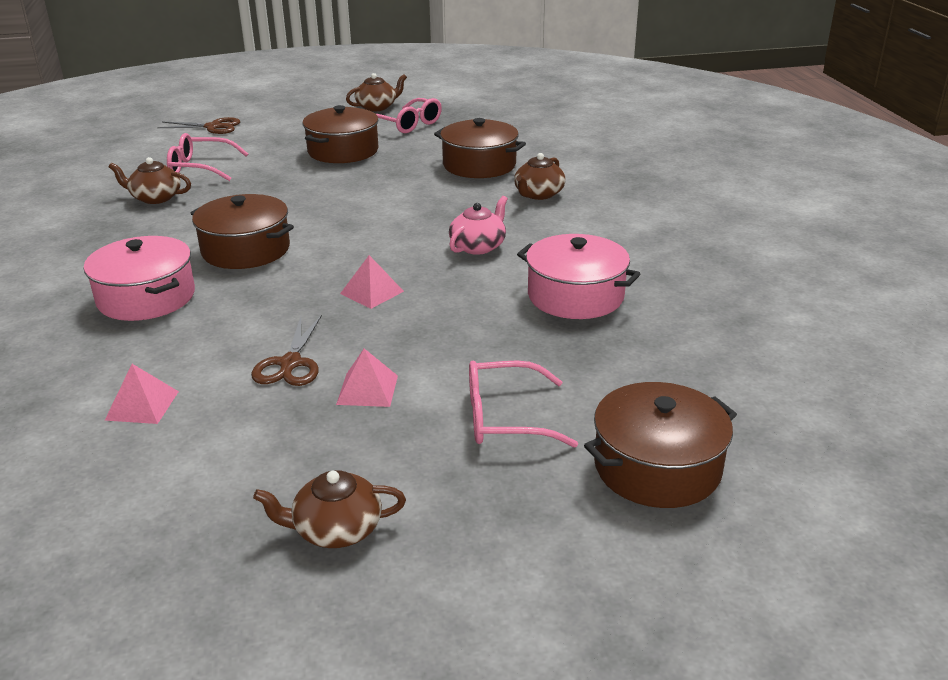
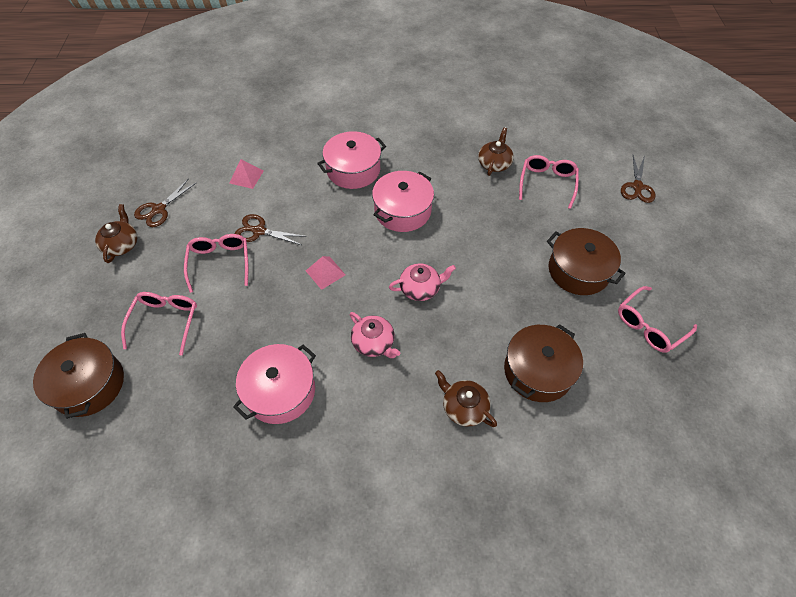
camera: 100 degrees right, 25 degrees up
brown pot [190,194,294,269] -> pink pot [372,171,434,232]
pink pyramid [336,348,398,407] -> pink glasses [184,234,248,293]
brown teapot [346,73,407,111] -> none
none -> brown scissors [134,178,197,227]
none -> pink teapot [389,263,456,301]

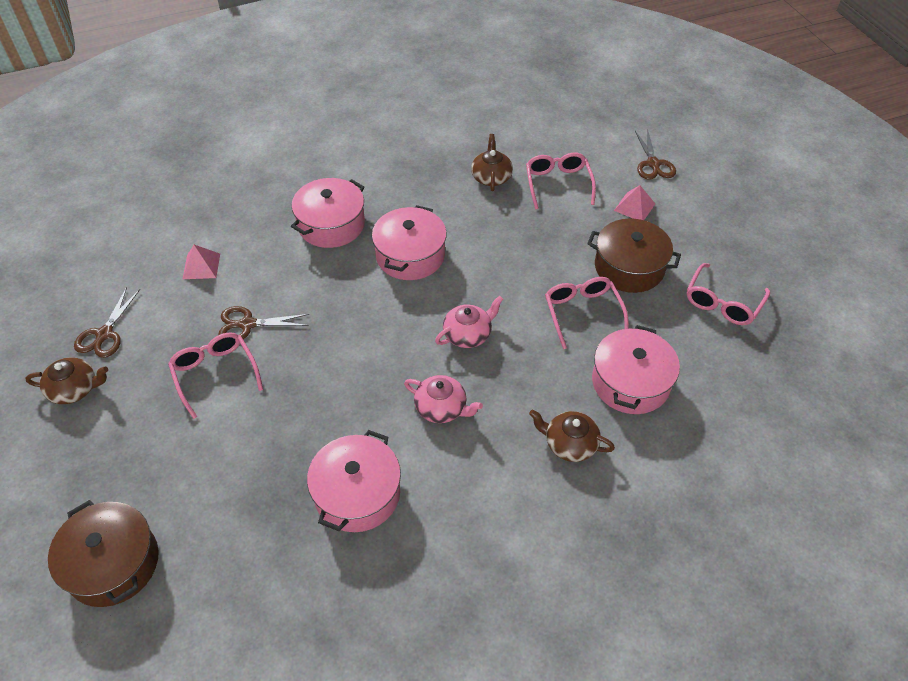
camera: 20 degrees left, 5 degrees down
brown teapot [95,204,137,263] -> brown teapot turned 105 degrees clockwise [25,357,108,404]
pink glasses [121,292,197,356] -> pink glasses moved to [545,277,629,349]
pink pyramid [306,256,346,290] -> pink pyramid moved to [614,185,655,220]
brown pot [504,324,583,402] -> pink pot [592,325,680,414]

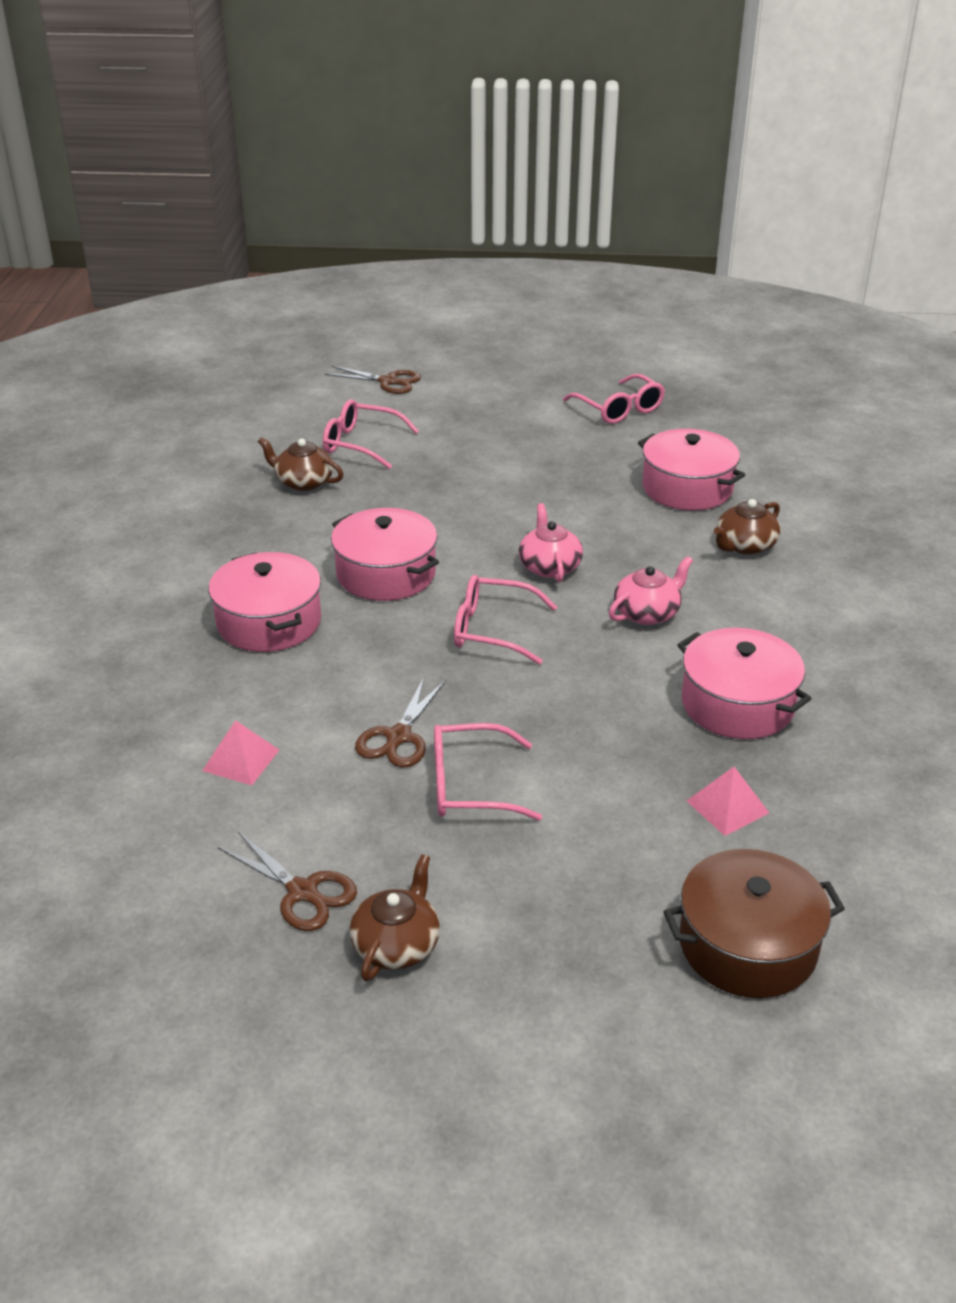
camera: 65 degrees left, 15 degrees down
pink glasses [545,277,629,349] -> pink glasses moved to [454,575,557,665]
brown pot [587,219,681,293] -> none
pink pyramid [614,185,655,220] -> pink pyramid moved to [687,767,769,836]

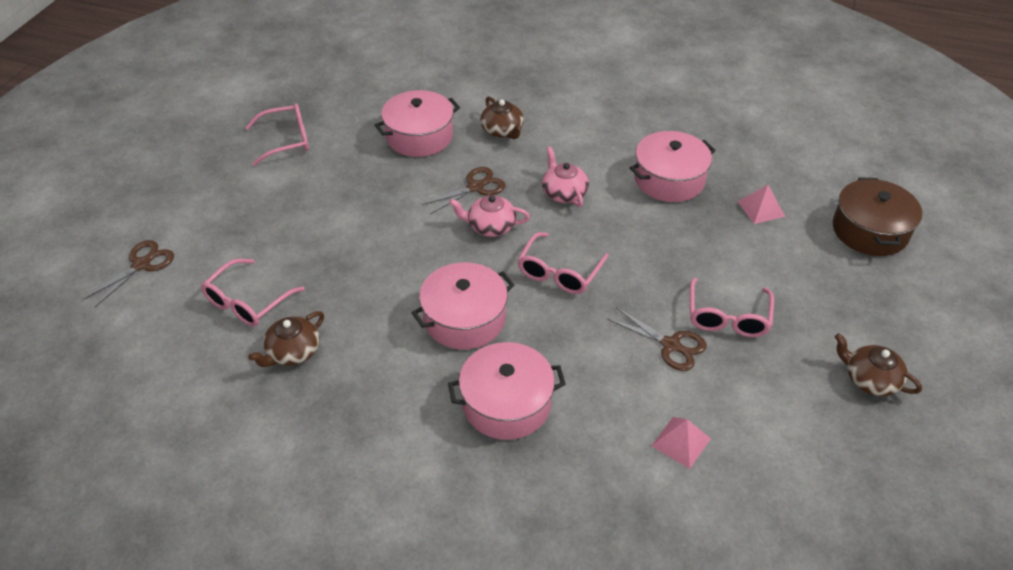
camera: 75 degrees left, 10 degrees up
brown scissors [218,832,357,931] -> brown scissors moved to [422,167,505,214]

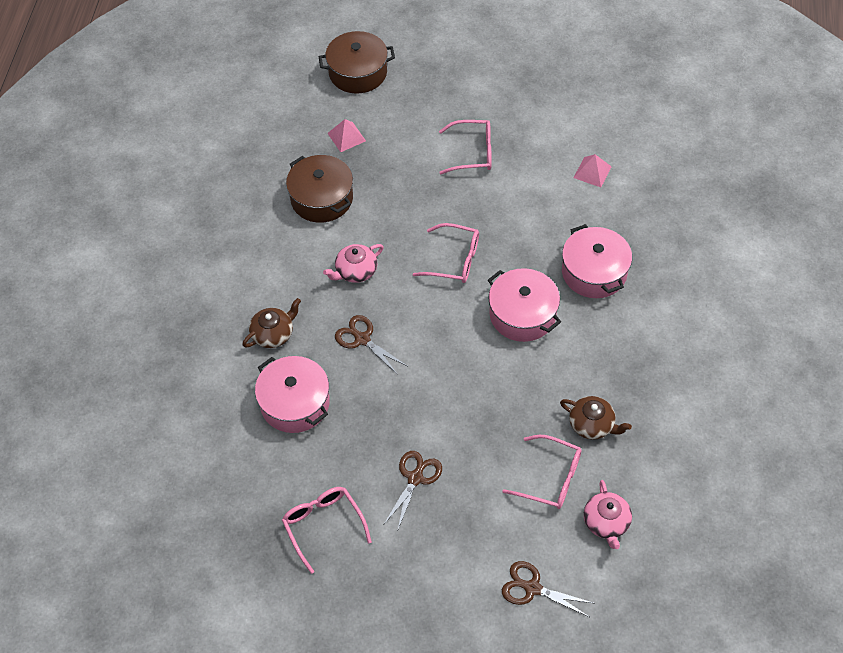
camera: 100 degrees left, 10 degrees up
pink teapot [449,195,530,237] -> pink teapot moved to [584,480,632,549]
brown scissors [607,307,707,371] -> brown scissors moved to [384,451,442,532]
pink pot [630,131,716,202] -> brown pot [286,155,353,223]
brown teapot [834,333,922,396] -> none

